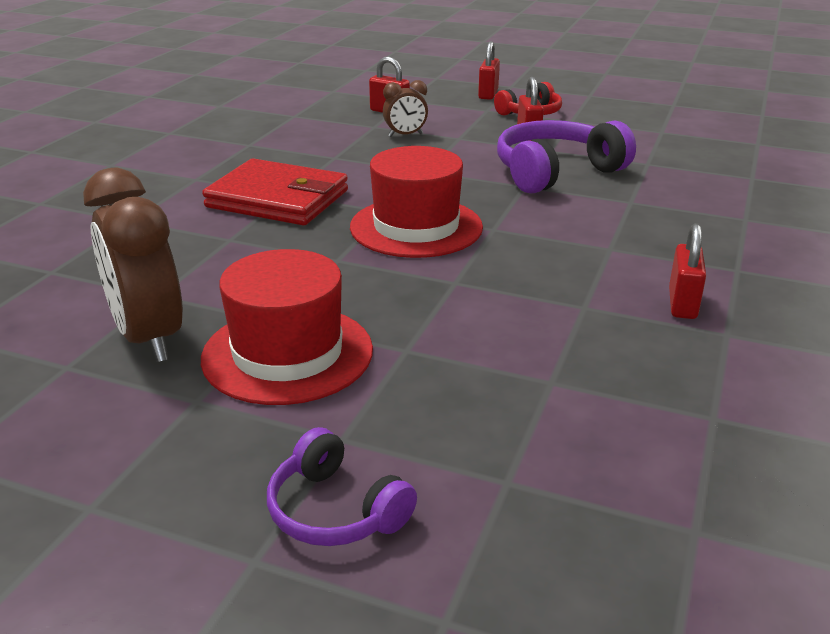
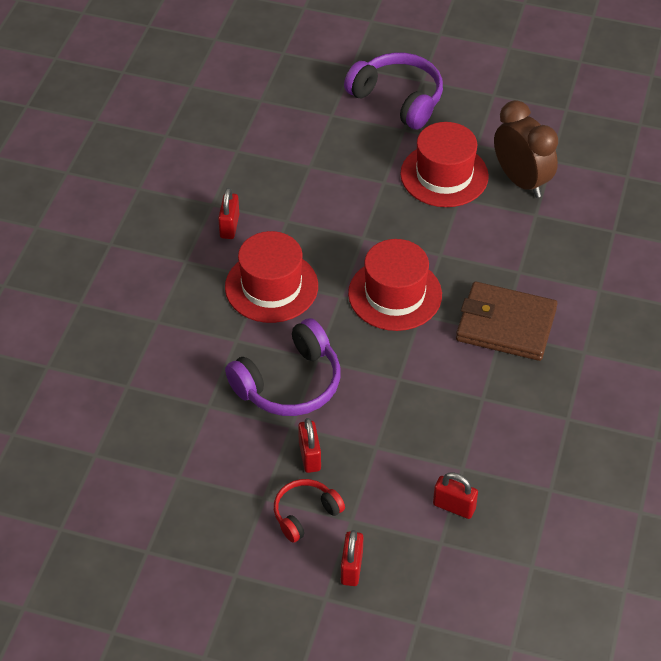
camera: 175 degrees right, 20 degrees up
red wallet [202,158,348,225] -> brown wallet [456,281,558,361]
purple headphones [267,427,417,546] -> purple headphones [344,52,443,129], size x1.71
brown clock [383,80,428,137] -> none
none -> red hat [225,231,318,323]

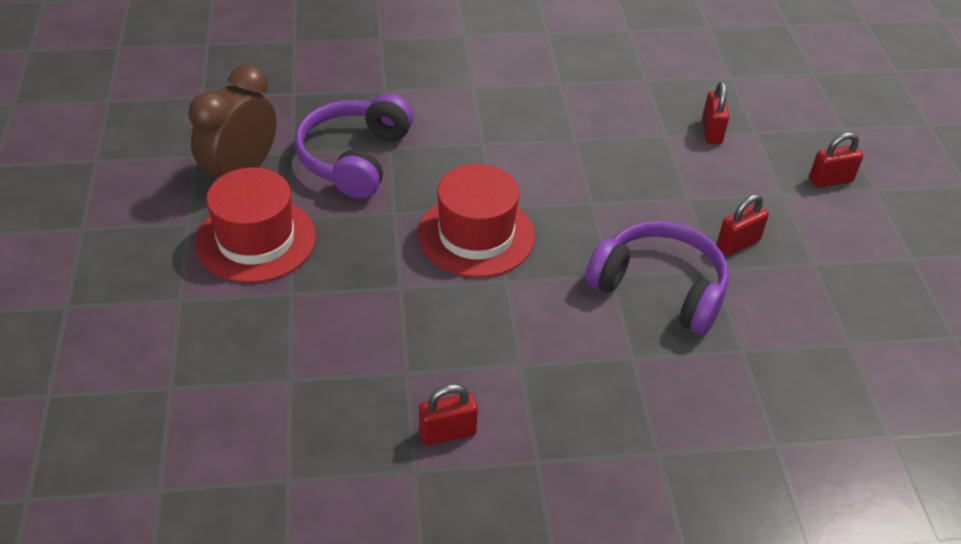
camera: 115 degrees left, 5 degrees down
red hat [225,231,318,323] -> none
red headphones [274,479,345,543] -> none
purple headphones [344,52,443,129] -> purple headphones moved to [295,94,413,199]
brown wallet [456,281,558,361] -> none

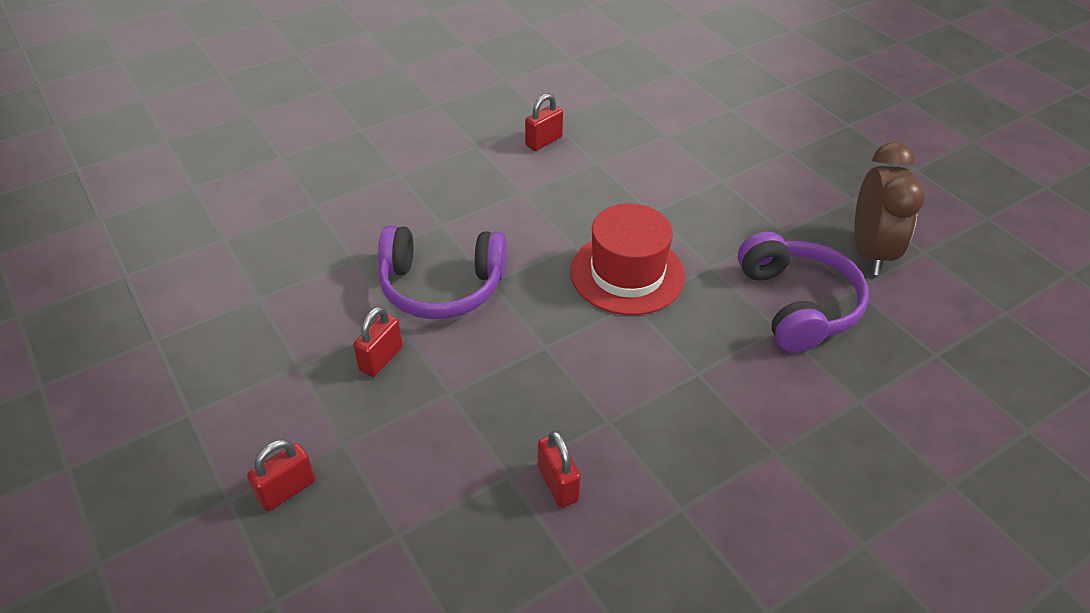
camera: 155 degrees right, 0 degrees up
red hat [195,167,316,283] -> none
red padlock [702,82,729,144] -> red padlock moved to [538,431,581,508]

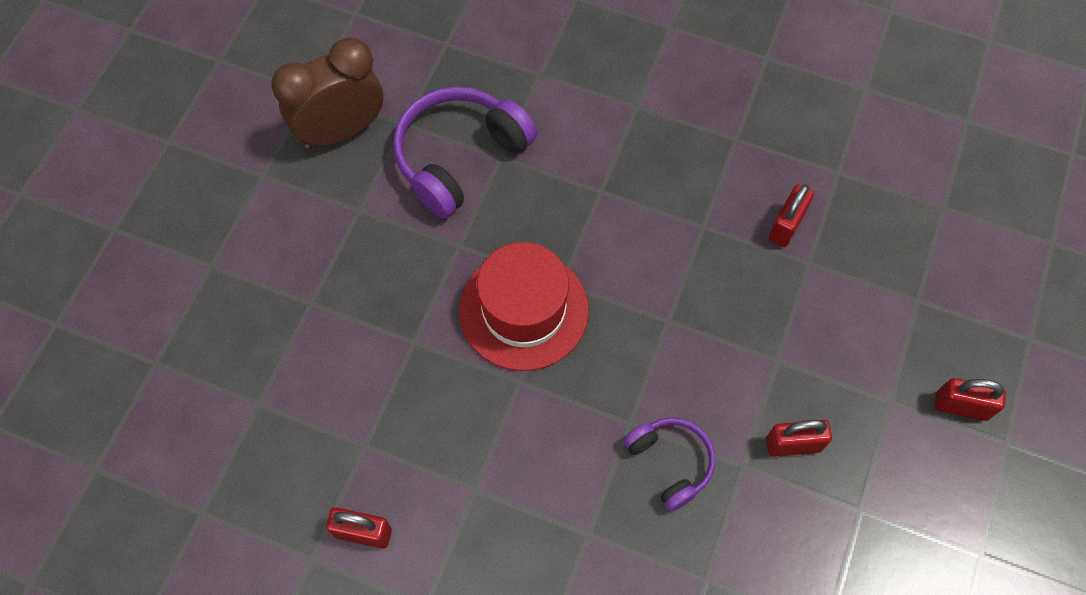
camera: 125 degrees left, 20 degrees up
purple headphones [378,226,507,319] -> purple headphones [623,418,715,512], size x0.58

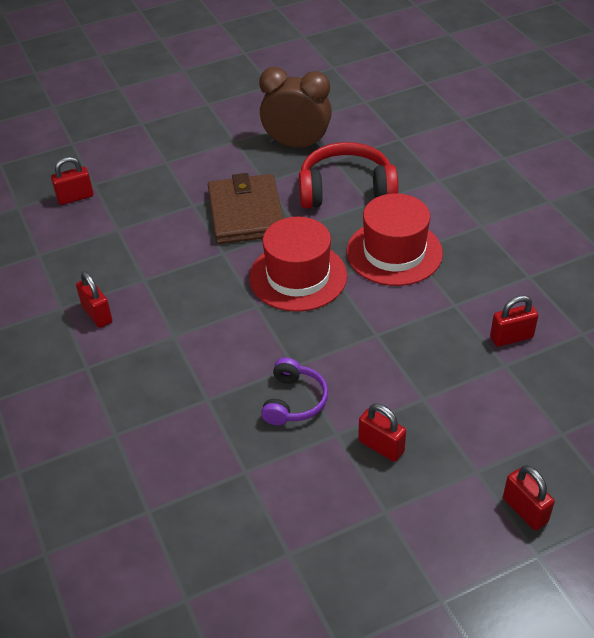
camera: 45 degrees right, 20 degrees down
purple headphones [393,87,537,218] -> red headphones [299,142,398,209]
none -> red padlock [51,157,93,205]
none -> brown wallet [208,173,284,244]
none -> red hat [346,193,443,286]

